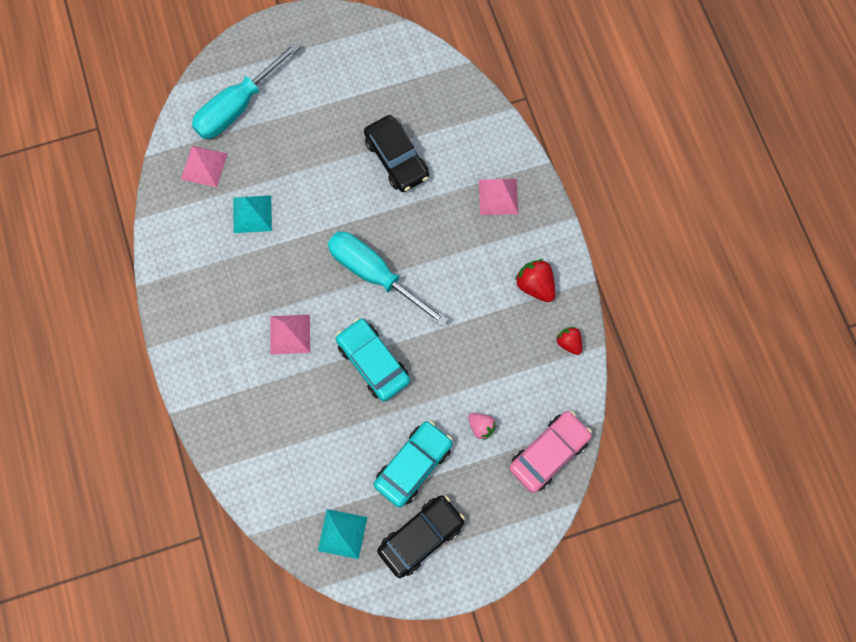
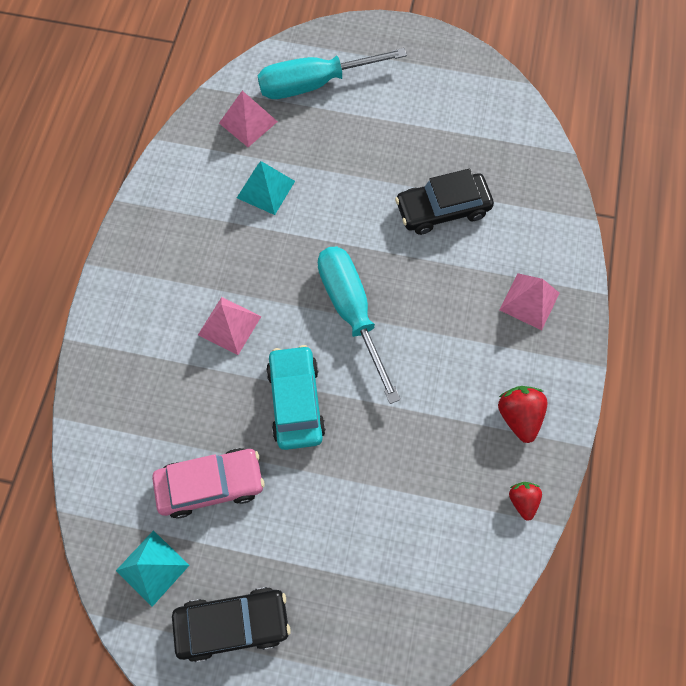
camera: 30 degrees right, 5 degrees down
black car [364,115,429,192] -> black car turned 75 degrees clockwise [395,169,494,235]
turquoise car [374,421,453,508] -> none
pink strawberry [468,413,497,441] -> none
pink car [509,411,592,493] -> pink car moved to [152,448,264,519]

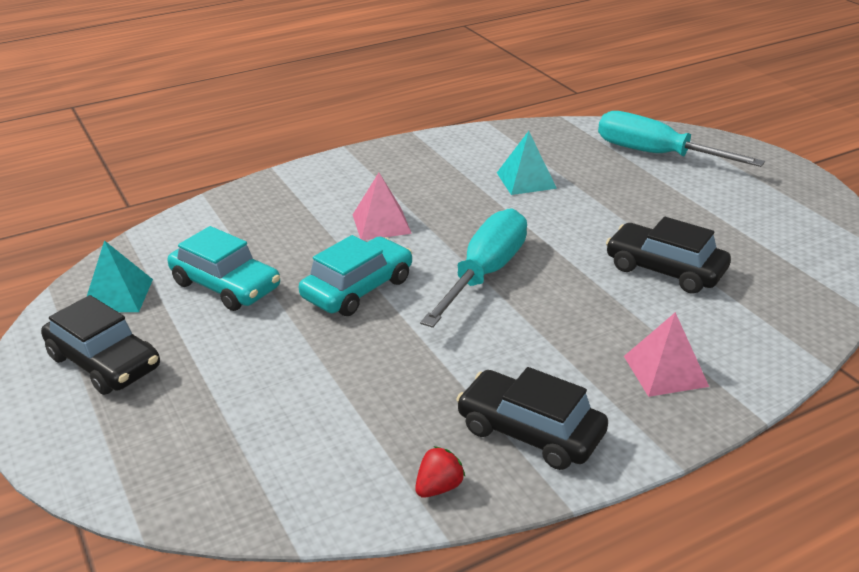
camera: 50 degrees right, 35 degrees down
pink car [152,448,264,519] -> turquoise car [167,226,280,311]
pink pyramid [219,91,278,147] -> none
red strawberry [498,386,548,443] -> black car [456,367,608,470]

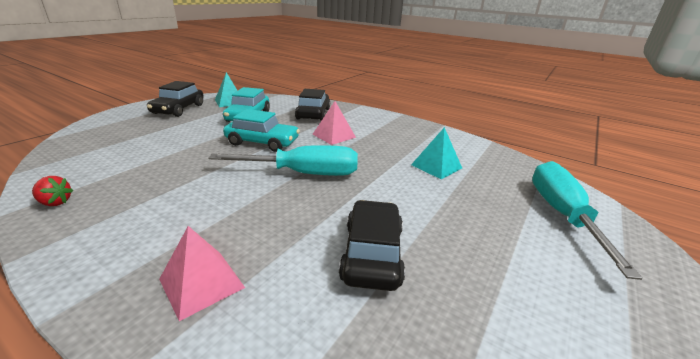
camera: 60 degrees right, 5 degrees down
black car [456,367,608,470] -> black car moved to [295,89,330,121]

